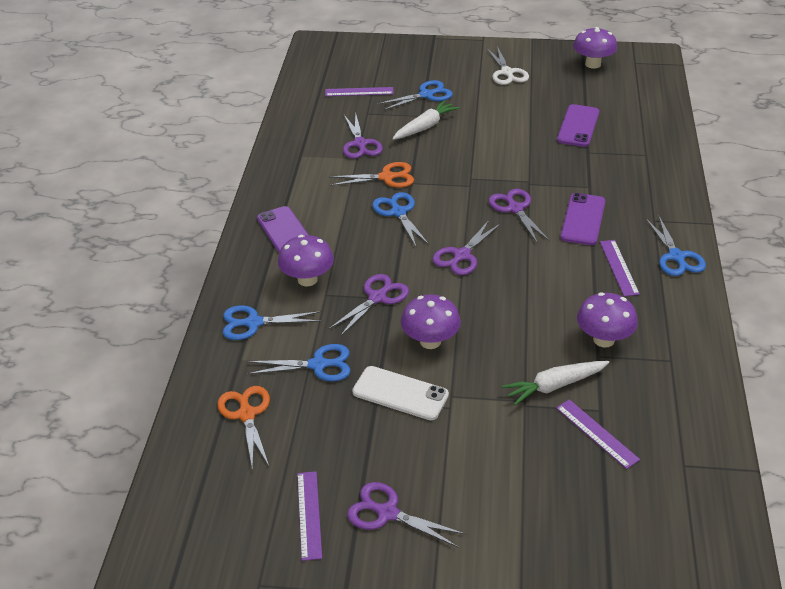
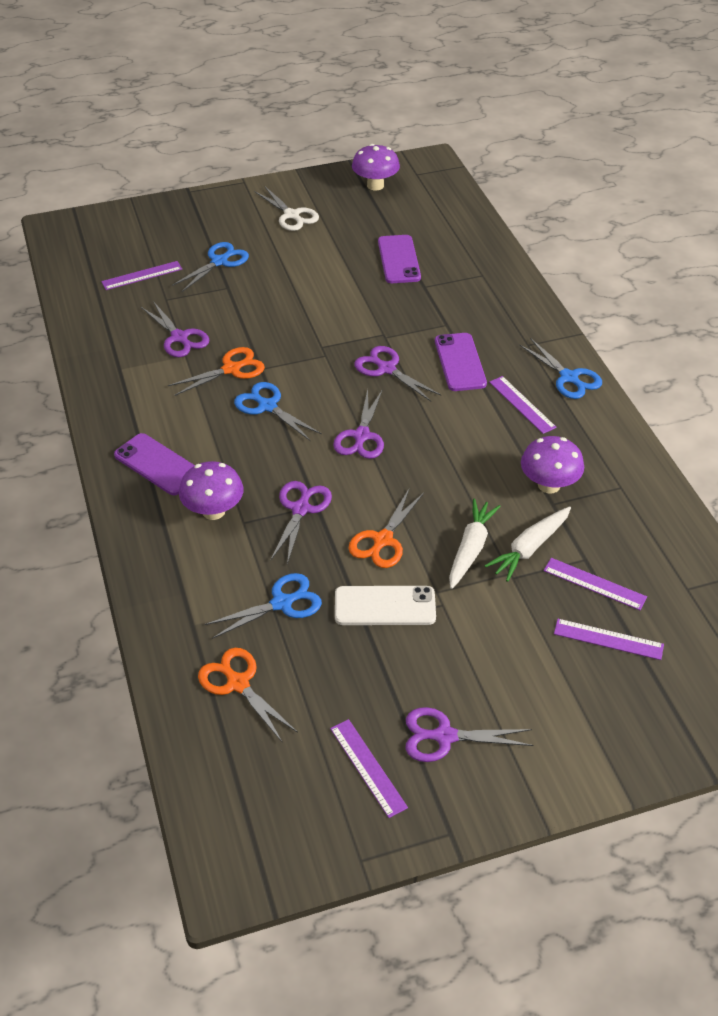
camera: 25 degrees left, 5 degrees up
blue scissors [223,305,322,340] -> none
white carrot [392,100,459,140] -> white carrot moved to [449,499,501,589]
purple mushroom [401,295,461,349] -> orange scissors [348,489,424,568]
none -> purple ruler [554,619,664,660]

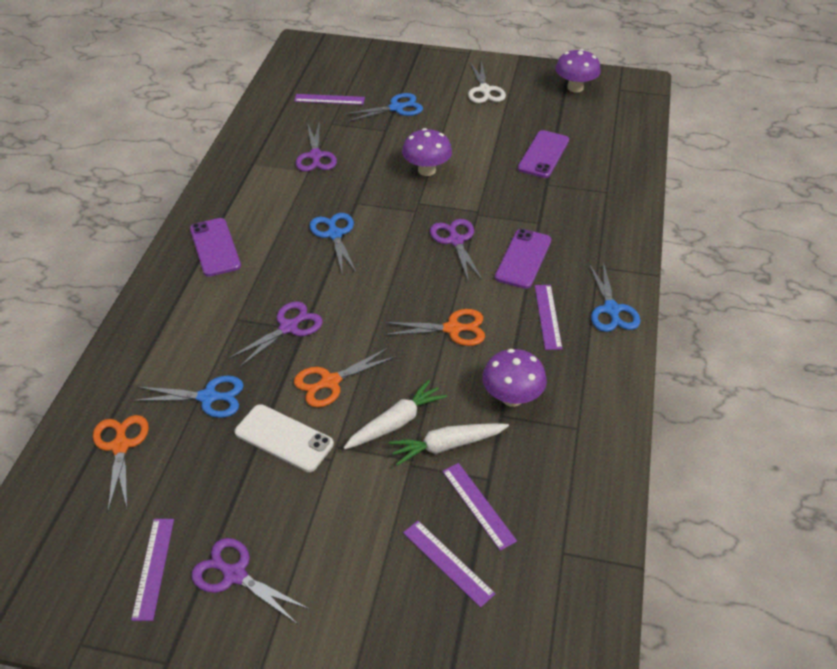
camera: 30 degrees right, 0 degrees up
orange scissors [168,347,265,396] -> orange scissors moved to [384,309,485,346]
purple mushroom [179,461,243,520] -> purple mushroom moved to [402,128,452,176]
purple scissors [333,389,384,459] -> none

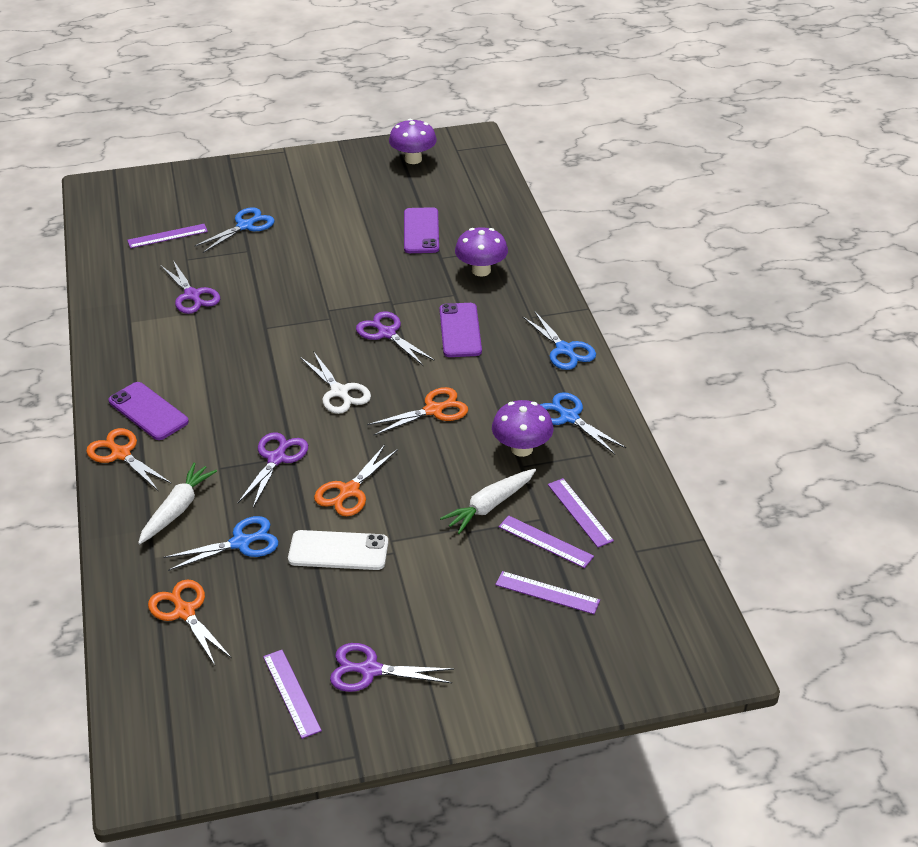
camera: 25 degrees left, 5 degrees down
blue scissors [310,213,356,272] -> blue scissors moved to [540,392,626,454]
white carrot [343,380,447,449] -> white carrot moved to [138,462,217,544]
purple mushroom [402,128,452,176] -> purple mushroom moved to [455,227,508,277]
white scissors [468,61,506,103] -> white scissors moved to [300,351,371,414]
purple ruler [535,285,562,350] -> purple ruler moved to [548,478,614,547]
none -> orange scissors [86,428,172,490]

